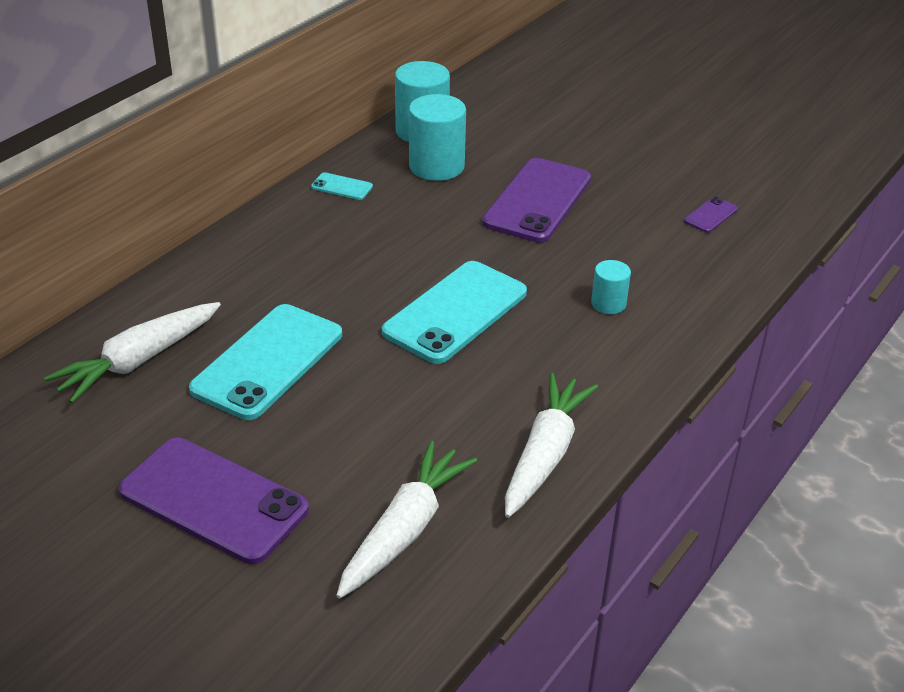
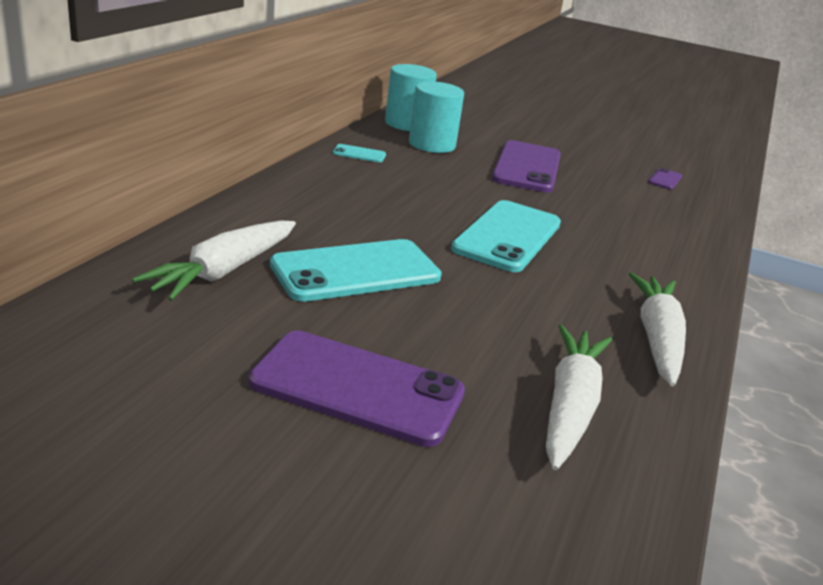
camera: 15 degrees left, 10 degrees down
turquoise phone [189,304,342,420] -> turquoise phone turned 45 degrees clockwise [270,239,442,302]
turquoise cylinder [591,260,631,314] -> none

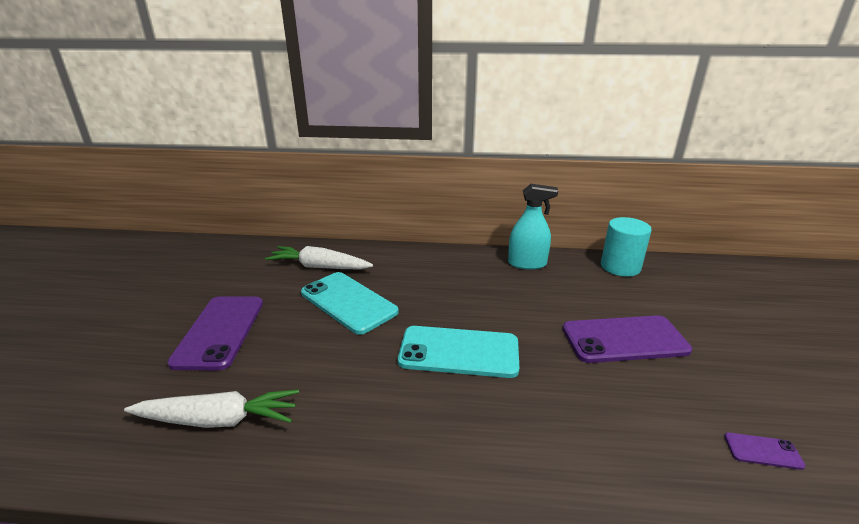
camera: 75 degrees right, 0 degrees up
turquoise phone [333,144,386,163] -> turquoise spray bottle [508,184,558,270]
turquoise cylinder [409,81,464,153] -> none
white carrot [629,272,686,386] -> none

